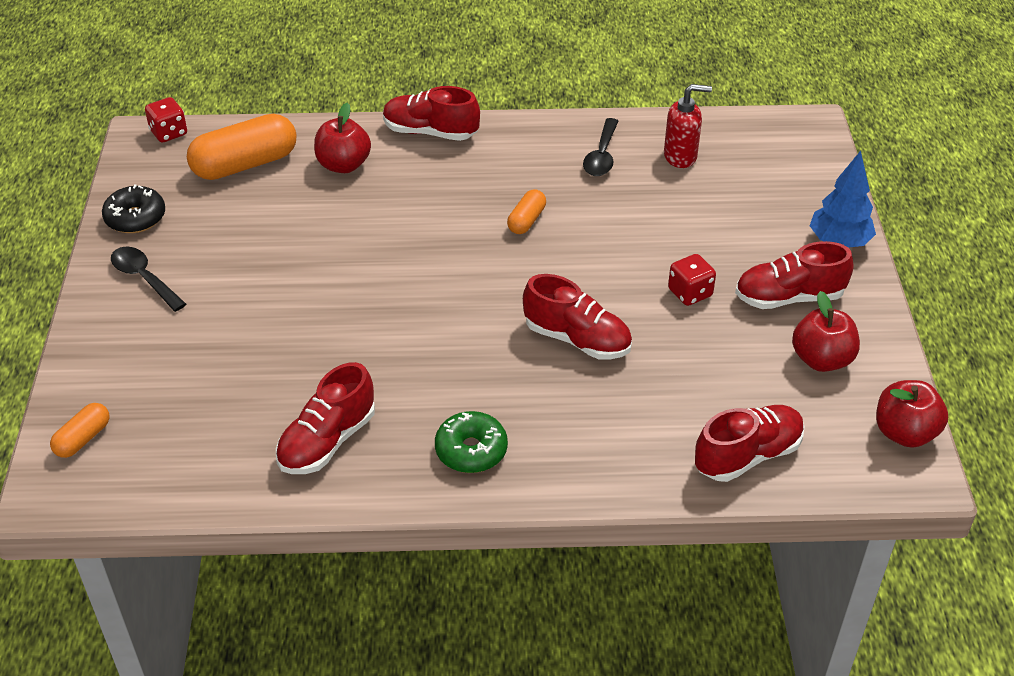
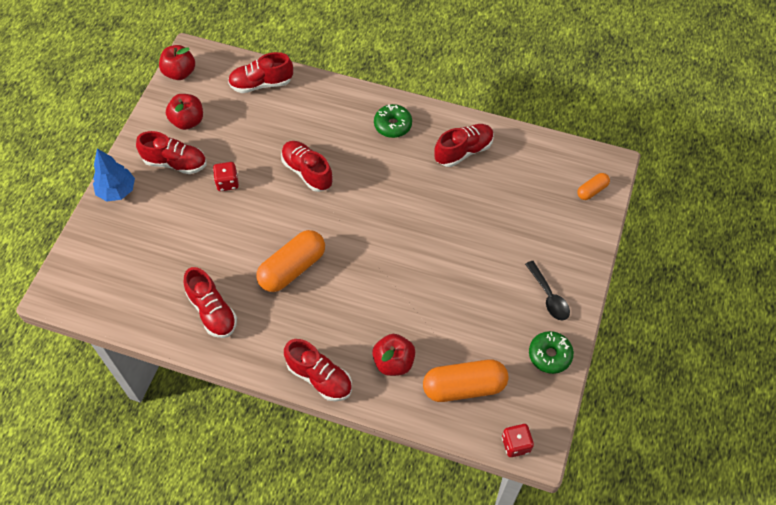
camera: 160 degrees left, 15 degrees up
black donut [102,184,165,233] -> green donut [529,331,574,374]
orange capsule [507,189,546,234] -> orange capsule [256,230,325,292], size x1.98
black spoon [583,118,619,176] -> red shoe [183,267,237,338]
red soap dispenser [664,84,712,168] -> none

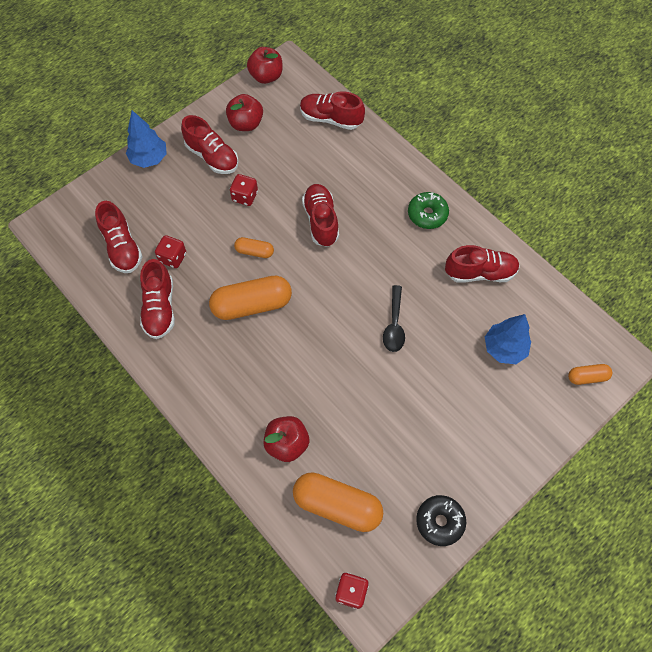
camera: 30 degrees right, 5 degrees up
red shoe [284,339,352,401] -> red shoe moved to [95,201,143,273]
black spoon [525,261,570,320] -> black spoon moved to [383,285,405,352]
green donut [529,331,574,374] -> black donut [416,495,466,546]
none -> red dice [155,235,186,268]
none -> orange capsule [234,237,274,258]
none -> blue tree [485,314,531,364]

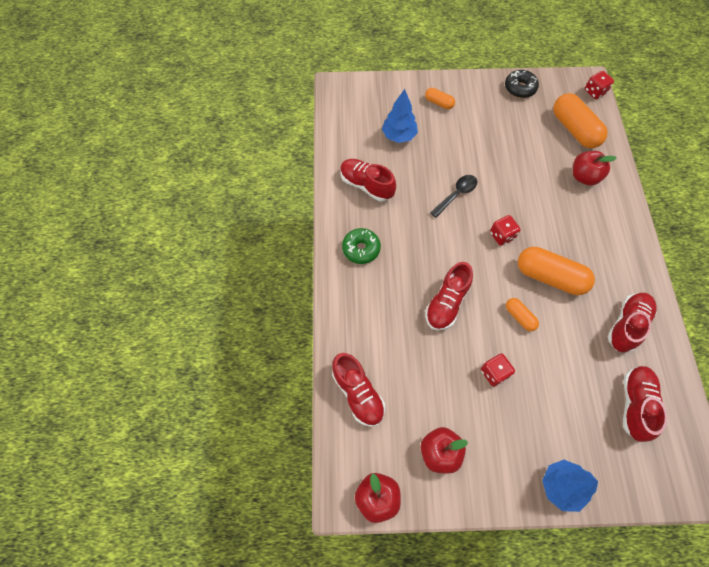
camera: 140 degrees left, 0 degrees up
red dice [155,235,186,268] -> red dice moved to [490,215,520,246]
red shoe [181,115,239,174] -> none
orange capsule [568,364,612,385] -> orange capsule moved to [425,88,455,109]

